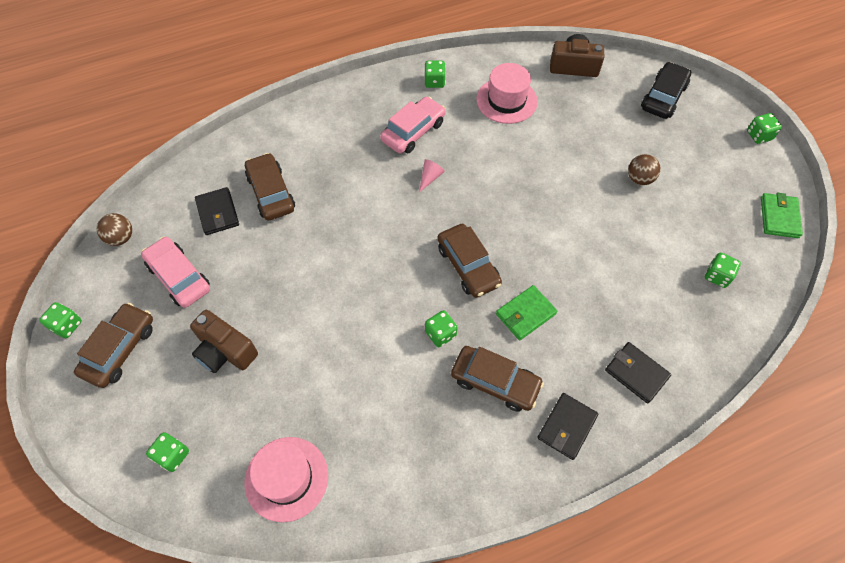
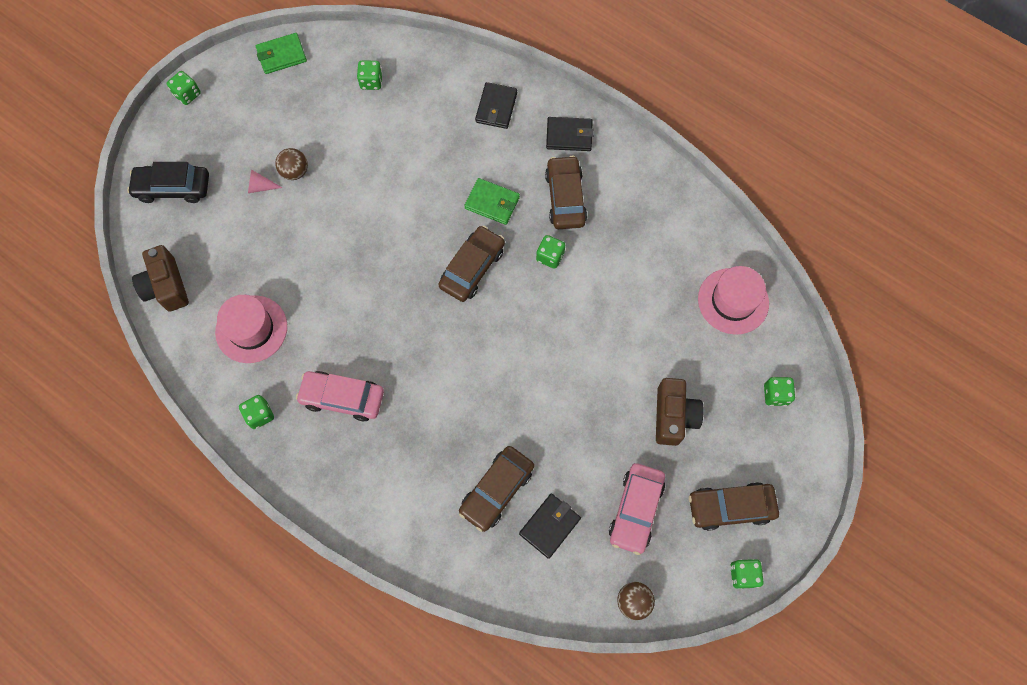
camera: 120 degrees left, 10 degrees up
pink cone [419,159,445,192] -> pink cone moved to [248,169,283,193]

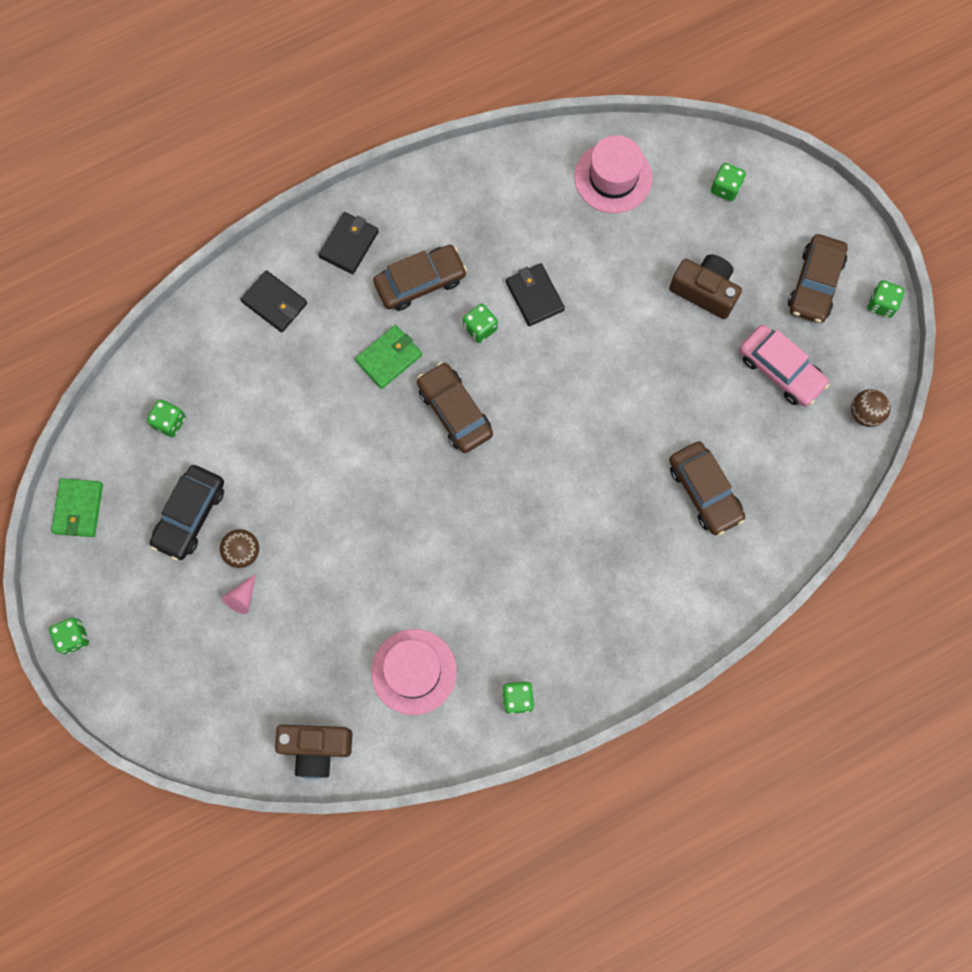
camera: 65 degrees left, 5 degrees up
black car [127,162,209,203] -> black car moved to [150,465,224,561]
pink car [296,371,384,421] -> none
black wallet [519,494,581,559] -> black wallet moved to [506,263,565,326]
brown car [545,156,587,229] -> brown car turned 135 degrees clockwise [373,245,467,311]

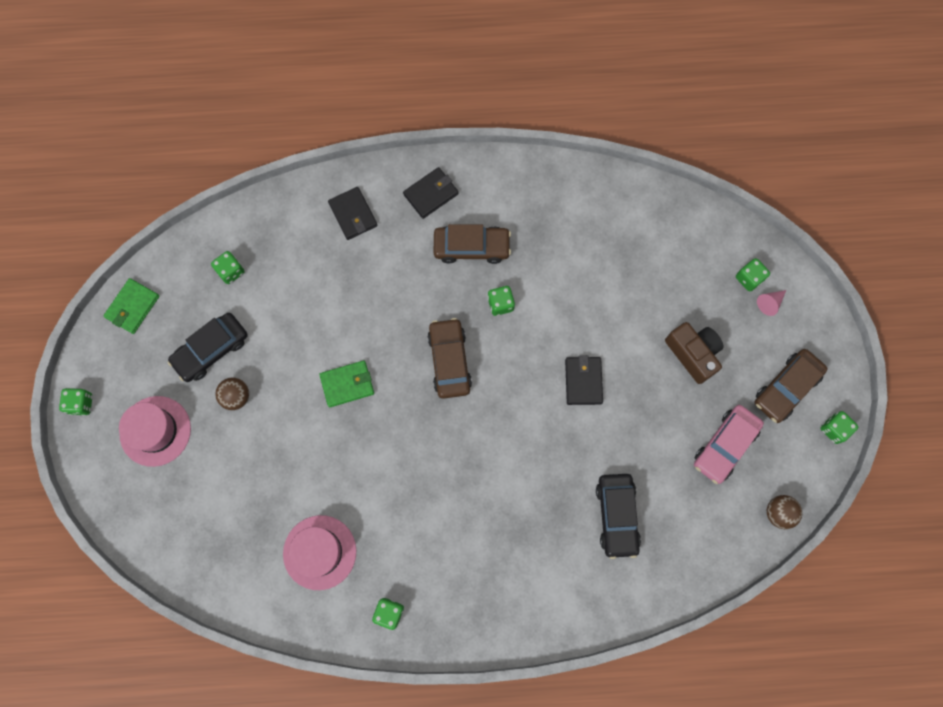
camera: 25 degrees right, 0 degrees up
pink cone [222,574,256,614] -> pink cone moved to [757,290,786,316]
brown camera [275,725,352,779] -> none
green wallet [355,325,422,389] -> green wallet moved to [319,360,374,407]
black wallet [506,263,565,326] -> black wallet moved to [565,355,603,405]
pink hat [574,135,652,213] -> pink hat moved to [119,396,191,467]
brown car [669,441,745,535] -> black car [596,474,641,559]
pink car [739,325,829,407] -> pink car turned 60 degrees clockwise [694,405,764,484]

